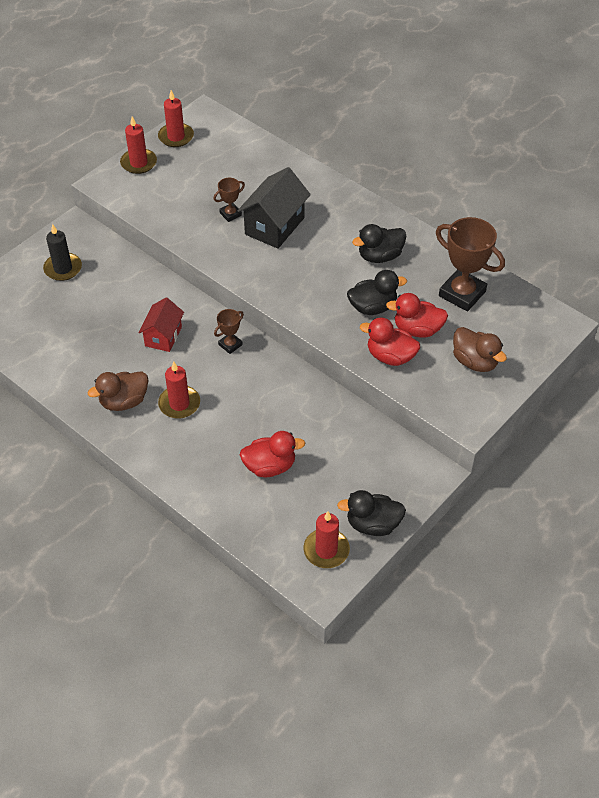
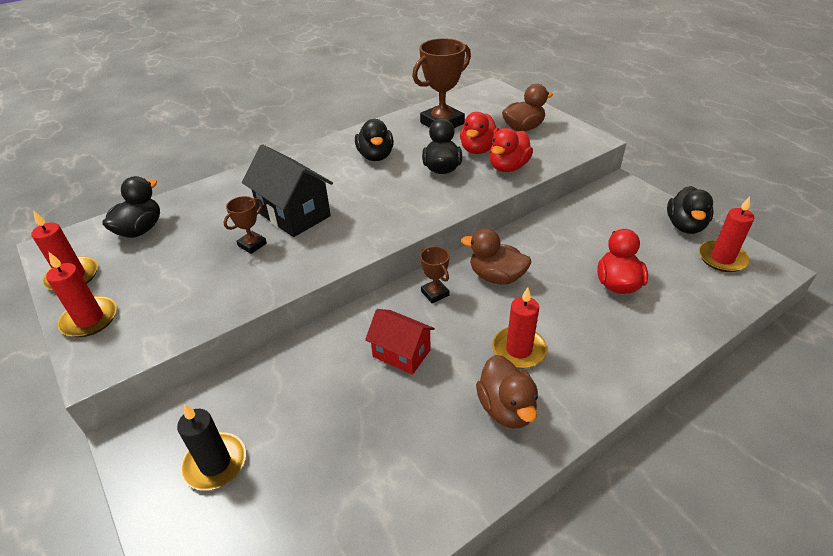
camera: 75 degrees left, 10 degrees down
brown trophy [214,178,245,222] -> brown trophy turned 60 degrees clockwise [224,196,267,254]
none -> black duck [102,176,160,238]
none -> brown duck [461,228,531,284]

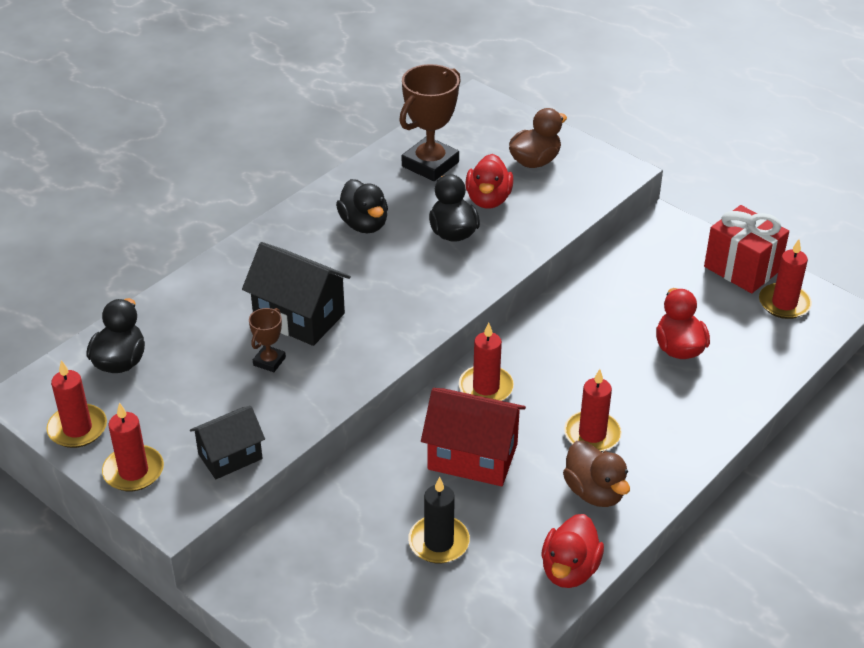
camera: 15 degrees left, 0 degrees up
black candle [177,404,246,490] -> black candle moved to [408,477,470,564]
red house [365,309,435,375] -> red house [421,388,526,486], size x1.54
brown trophy [420,246,449,303] -> red candle [459,322,514,401]
brown duck [461,228,531,284] -> none
red duck [490,128,533,172] -> red duck moved to [541,514,604,588]
black duck [667,186,714,234] -> red gift [704,205,789,293]
none -> black house [190,406,265,479]

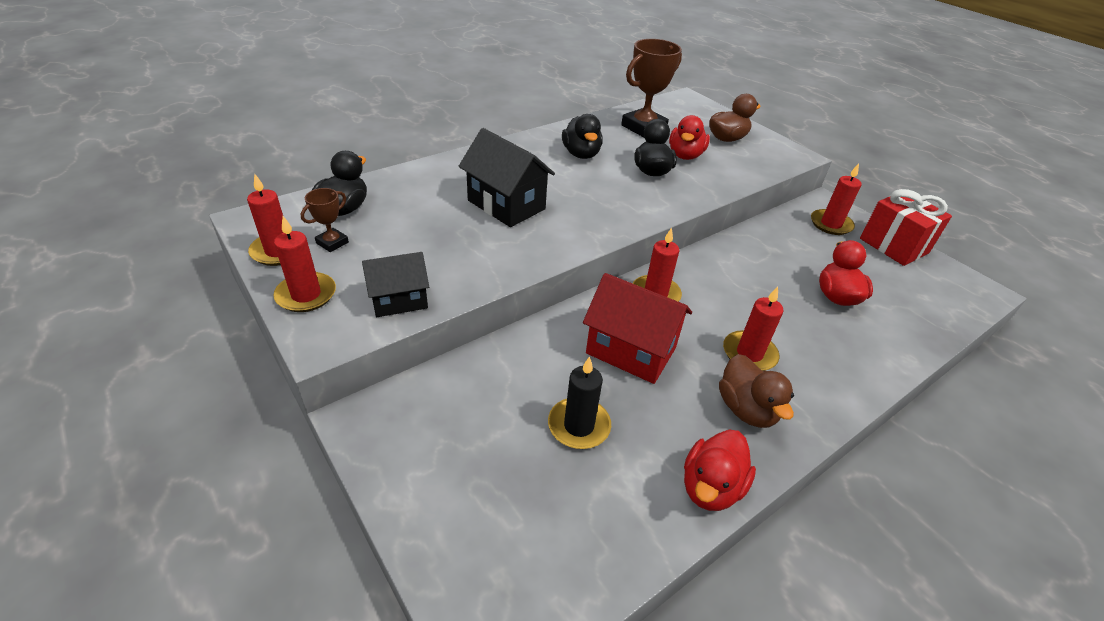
camera: 10 degrees right, 0 degrees up
brown trophy [249,308,286,372] -> brown trophy moved to [301,188,349,252]
red candle [759,239,812,319] -> red candle moved to [811,164,861,235]

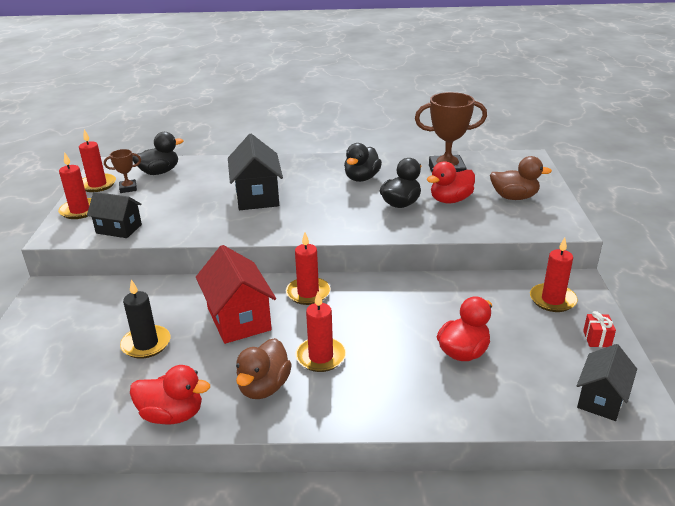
camera: 40 degrees right, 10 degrees down
red duck [684,430,756,511] -> red duck turned 150 degrees counterclockwise [130,365,210,425]
red gift [860,189,952,266] -> red gift [583,311,616,347], size x0.43
none -> black house [577,344,637,421]

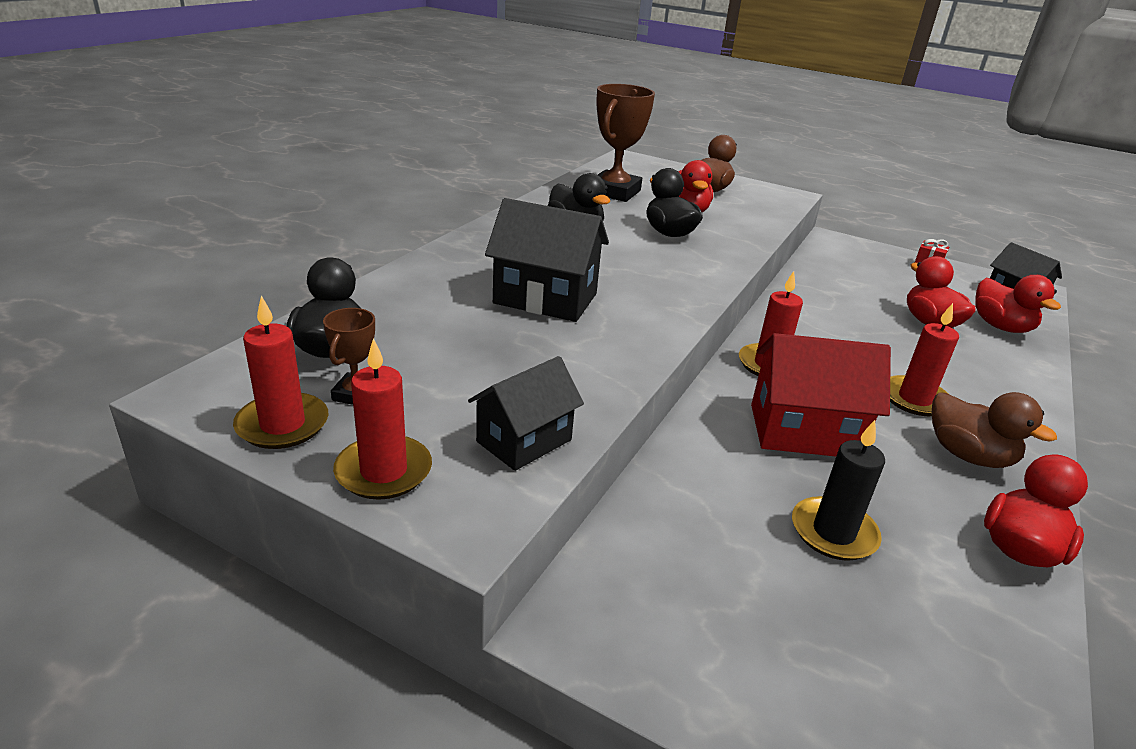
camera: 65 degrees left, 0 degrees up
red candle [530,237,578,312] -> none
none -> red duck [975,275,1061,333]

